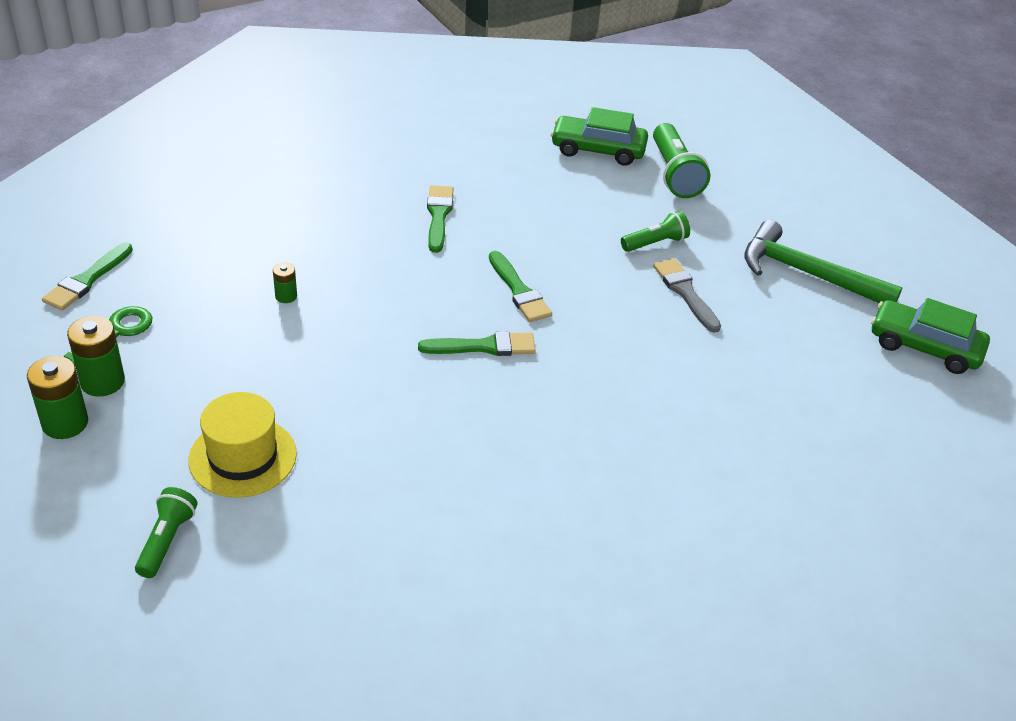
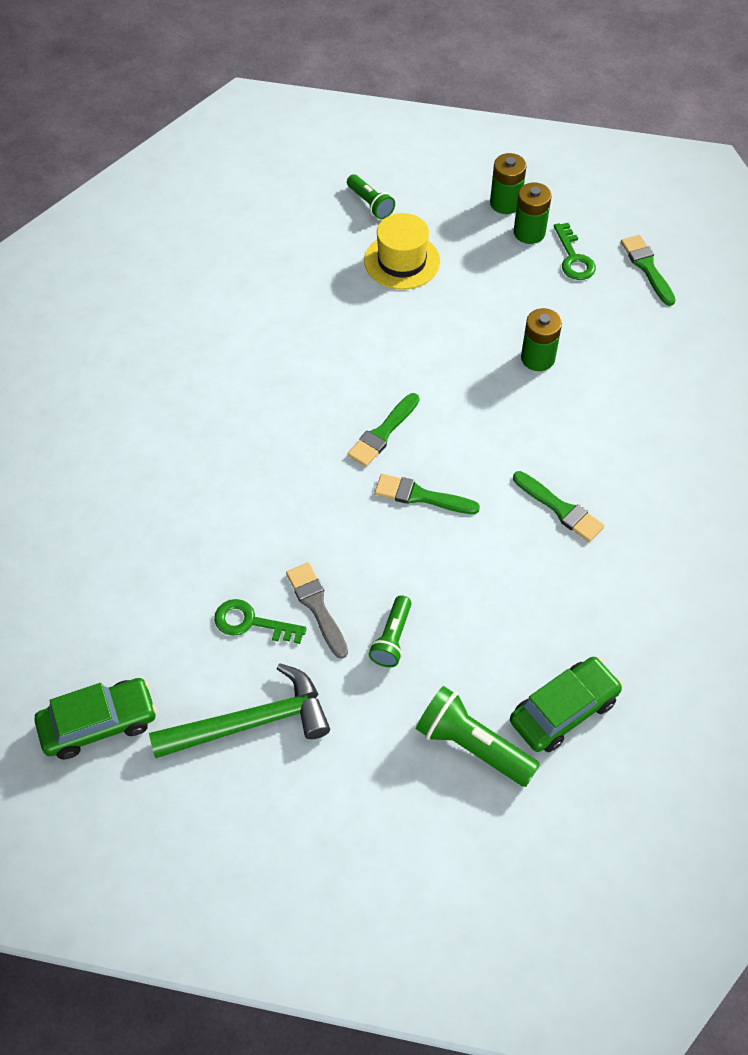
camera: 135 degrees right, 15 degrees up
green battery [273,263,297,303] -> green battery [521,308,562,371], size x1.82
grey brush [653,258,721,333] -> grey brush turned 135 degrees counterclockwise [286,563,348,659]
none -> green key [214,599,307,644]

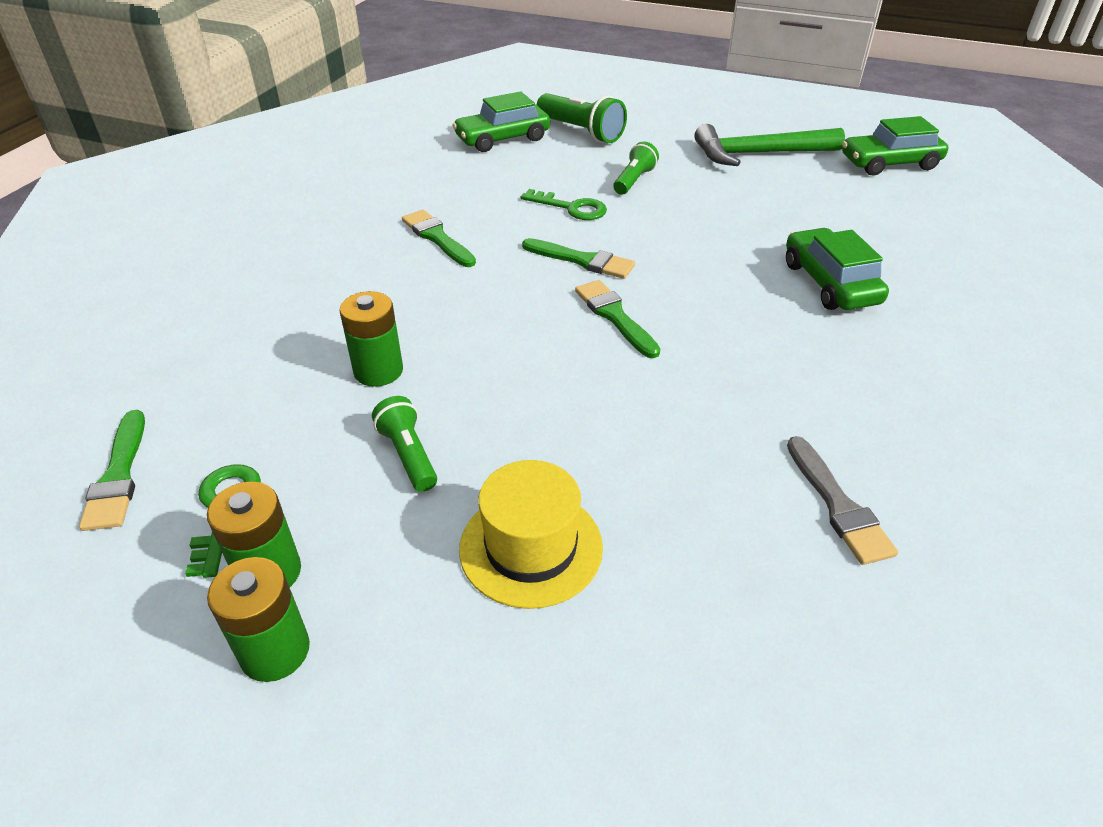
camera: 170 degrees left, 15 degrees down
green key [214,599,307,644] -> green key moved to [521,189,607,220]
grey brush [286,563,348,659] -> grey brush moved to [787,436,898,565]
green flashlight [347,174,395,219] -> green flashlight moved to [372,396,437,492]
green brush [347,393,419,467] -> green brush turned 75 degrees counterclockwise [575,280,660,358]
none -> green car [786,228,889,310]

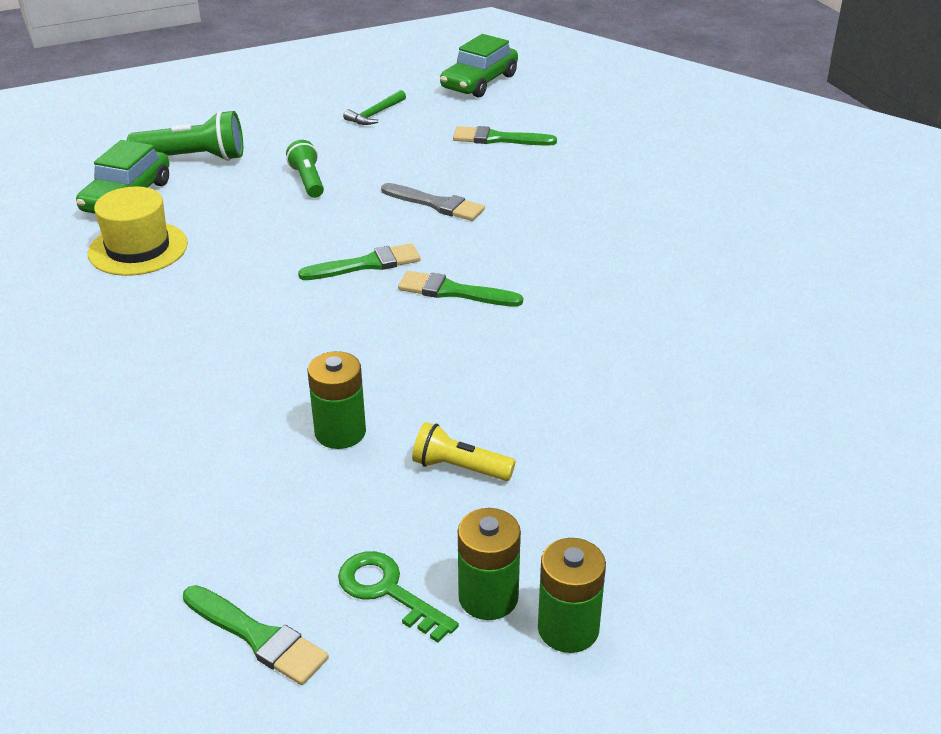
camera: 45 degrees left, 5 degrees down
green flashlight [372,396,437,492] -> yellow flashlight [412,422,515,481]
green brush [402,210,476,267] -> green brush moved to [453,126,557,146]
yellow hat [459,460,603,609] -> yellow hat moved to [88,187,188,276]
green key [521,189,607,220] -> none
green hammer [694,124,845,166] -> green hammer [343,90,406,125], size x0.50
green car [786,228,889,310] -> none
grey brush [787,436,898,565] -> grey brush moved to [381,183,485,221]

